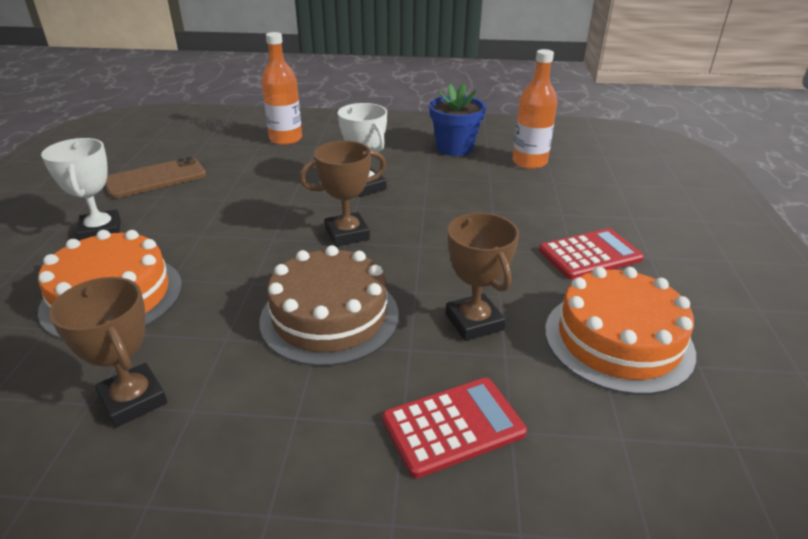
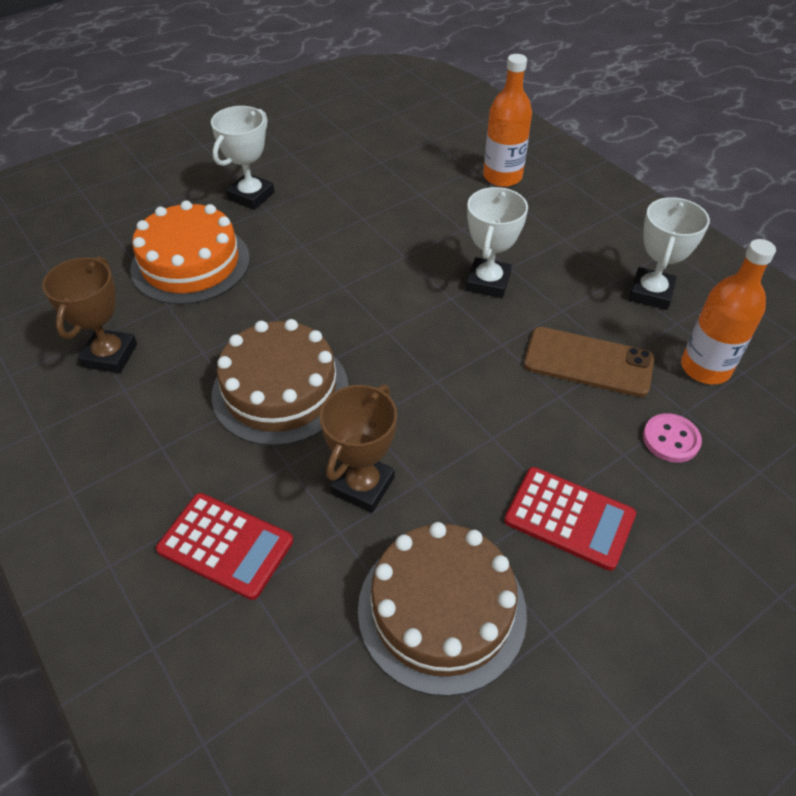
camera: 50 degrees right, 15 degrees up
brown phone [105,157,206,198] -> brown phone moved to [524,327,654,397]
brown trophy [299,141,386,246] -> none
blue flower pot [429,83,486,156] -> white trophy [629,197,710,310]
orange cake [545,267,696,395] -> brown cake [358,522,527,696]
none -> pink button [643,413,702,463]

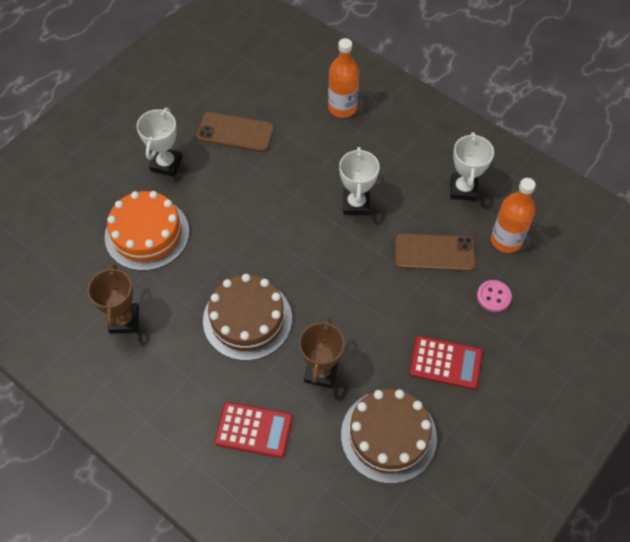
camera: 15 degrees left, 10 degrees up
none -> brown phone [197,112,274,152]

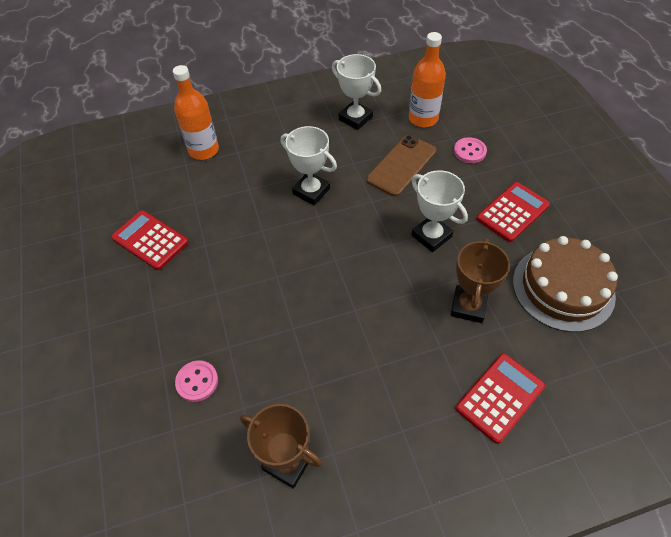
camera: 55 degrees left, 5 degrees down
orange cake [105,191,189,271] -> pink button [175,360,218,402]
white trophy [137,108,182,177] -> white trophy moved to [412,170,468,252]
brown phone [197,112,274,152] -> red calculator [111,210,188,270]
brown cake [203,274,292,361] -> none
brown trophy [299,317,345,388] -> brown trophy turned 60 degrees clockwise [451,238,510,323]

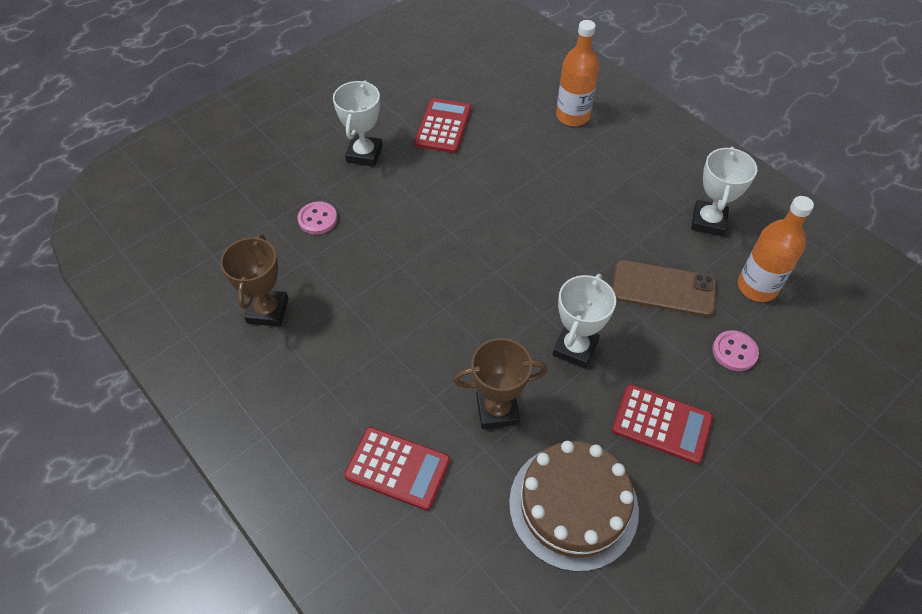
camera: 65 degrees right, 0 degrees up
white trophy [281,126,337,205] -> white trophy moved to [333,80,383,167]

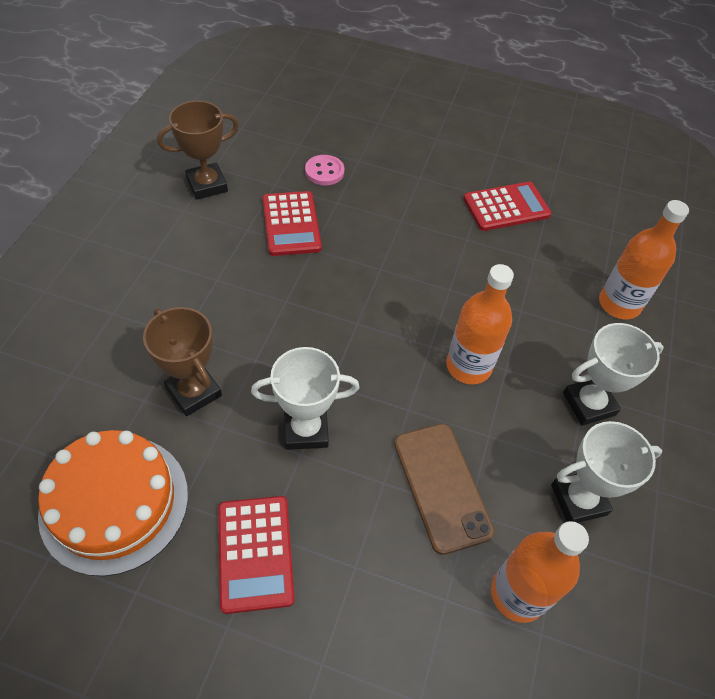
camera: 55 degrees right, 0 degrees up
white trophy [333,80,383,167] -> white trophy moved to [563,323,664,426]
red calculator [344,427,450,511] -> red calculator moved to [262,191,322,256]
brown cake [509,441,639,572] -> orange cake [38,430,188,576]
pink button [712,330,759,371] -> none
none -> orange bottle [446,264,514,384]

